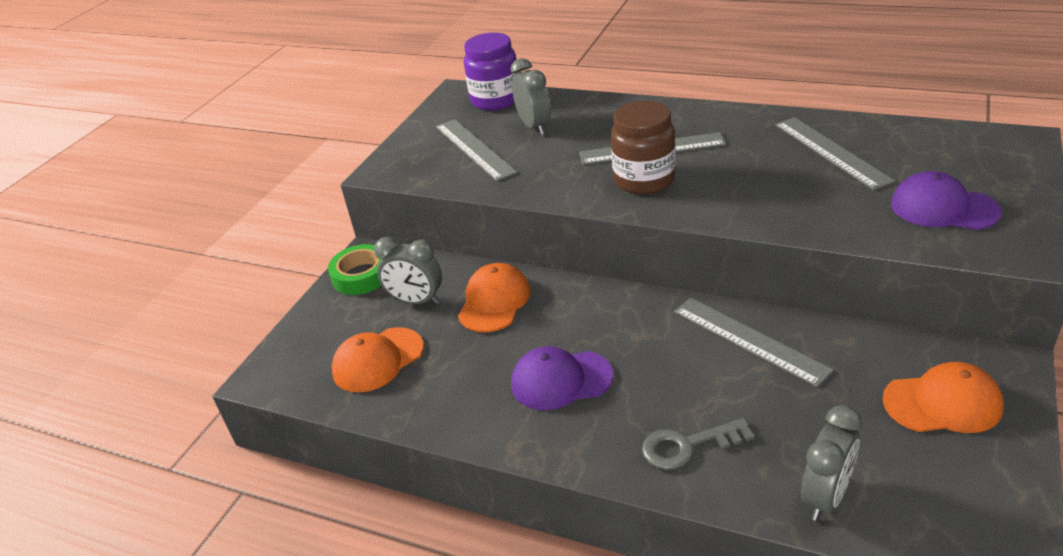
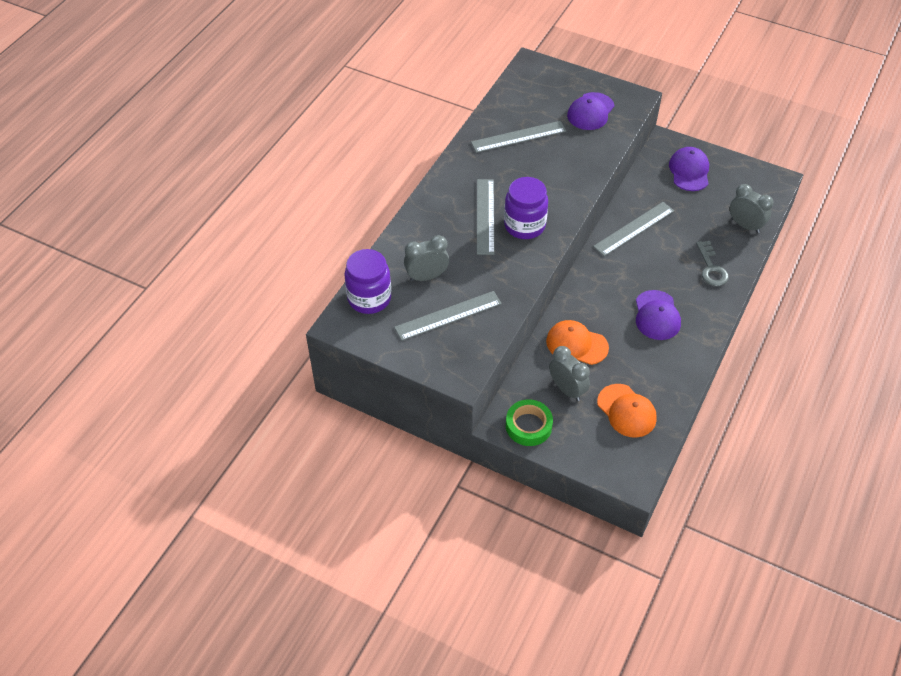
camera: 90 degrees left, 15 degrees up
grey clock [374,237,442,304] -> grey clock turned 60 degrees counterclockwise [549,346,590,401]
brown jar [611,101,676,194] -> purple jar [504,177,548,239]
orange cap [883,362,1004,433] -> purple cap [669,147,709,191]

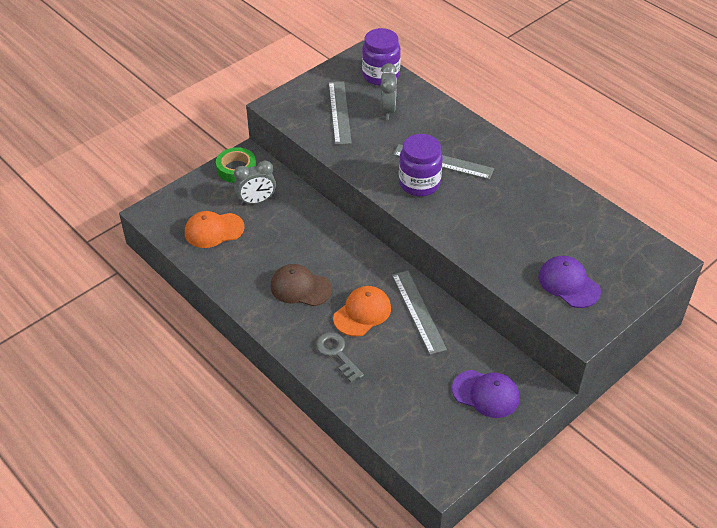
camera: 110 degrees right, 5 degrees down
grey ruler [471,121,566,153] -> none
orange cap [546,320,609,365] -> orange cap moved to [333,286,391,336]
purple cap [636,290,681,340] -> brown cap [271,264,332,306]
grey key [696,241,729,286] -> grey key turned 45 degrees clockwise [316,332,364,383]
grey clock [730,184,774,233] -> none

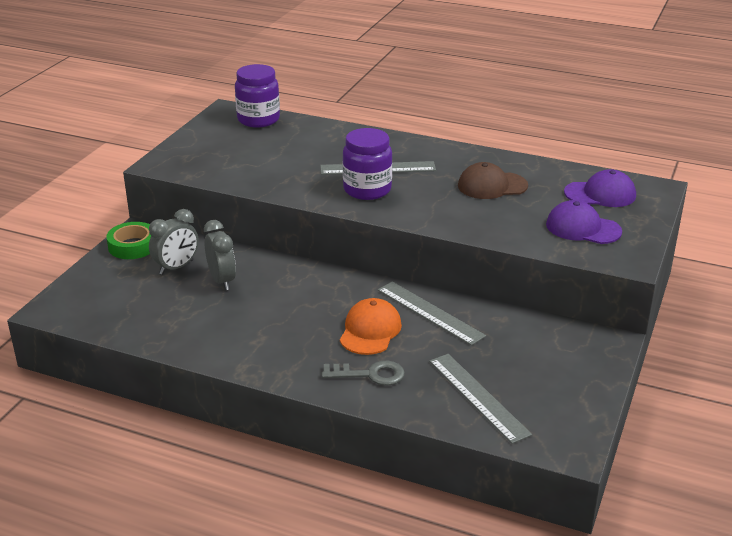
camera: 25 degrees left, 15 degrees down
orange cap [185,211,244,248] -> none
brown cap [271,264,332,306] -> brown cap moved to [458,162,528,199]
grey key [316,332,364,383] -> grey key turned 150 degrees clockwise [322,361,405,386]
grey ruler [329,81,352,145] -> grey ruler moved to [429,354,532,444]
grey clock [380,63,397,120] -> grey clock moved to [204,220,236,290]
purple cap [452,370,520,418] -> purple cap moved to [564,169,636,207]

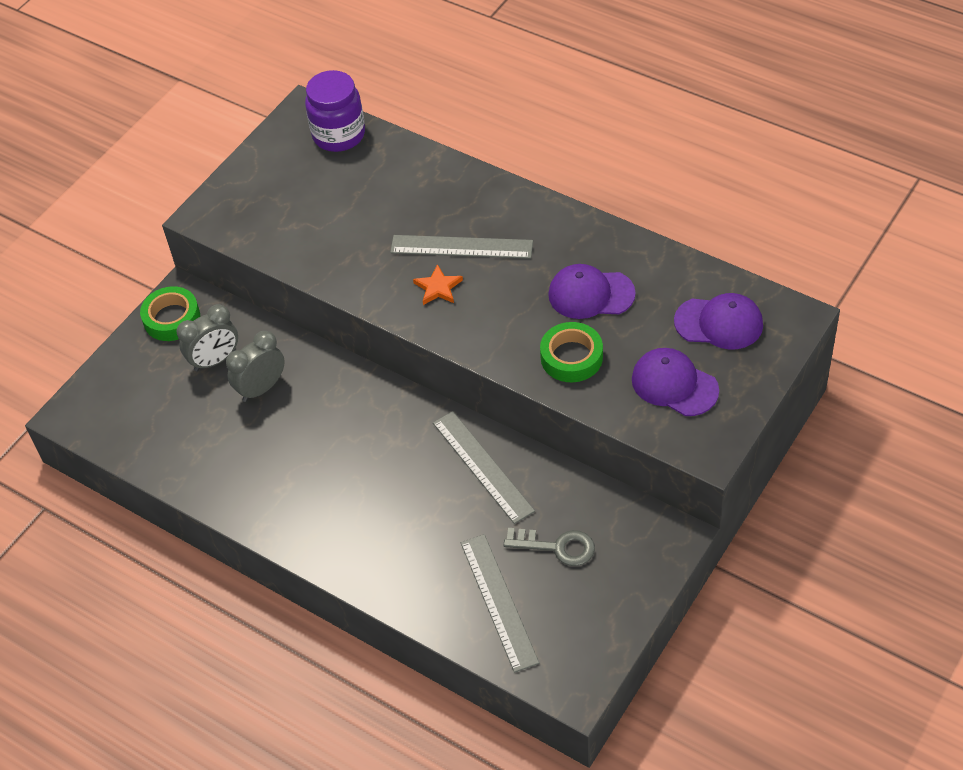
camera: 15 degrees right, 20 degrees up
grey clock [204,220,236,290] -> grey clock turned 120 degrees counterclockwise [226,331,285,402]
grey key [322,361,405,386] -> grey key moved to [504,528,595,566]
orange cap [340,298,402,355] -> none
purple jar [343,128,392,200] -> orange star [413,264,463,305]
brown cap [458,162,528,199] -> purple cap [548,264,636,319]
none -> green tape [540,322,603,382]

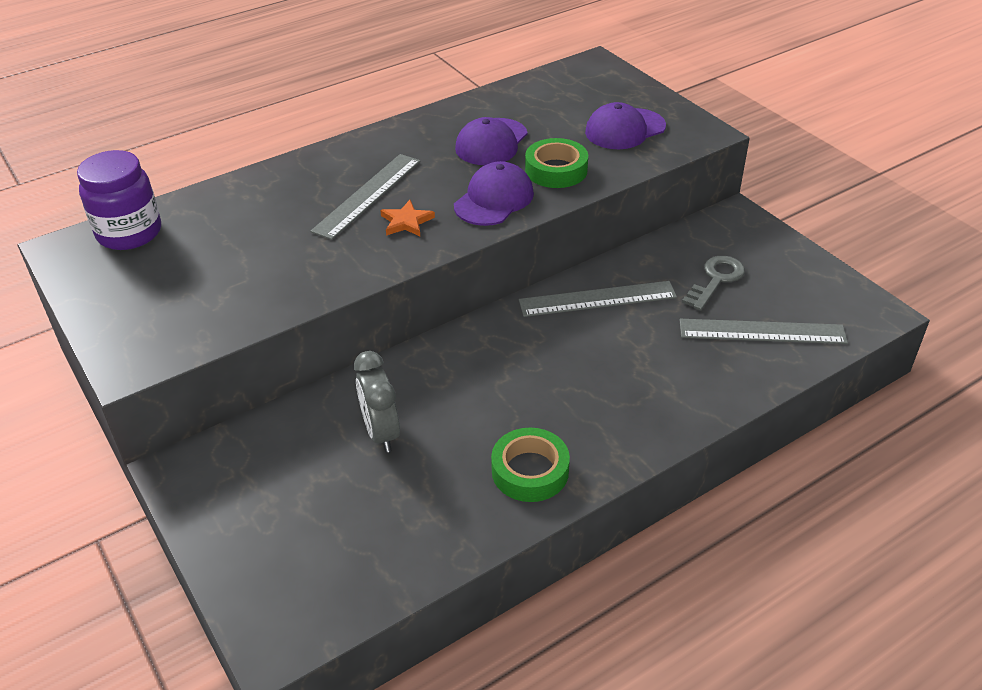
camera: 70 degrees left, 10 degrees down
green tape [140,286,200,341] -> green tape moved to [491,428,570,502]
grey clock [177,304,238,371] -> none
purple cap [674,293,763,350] -> purple cap moved to [454,161,534,226]

